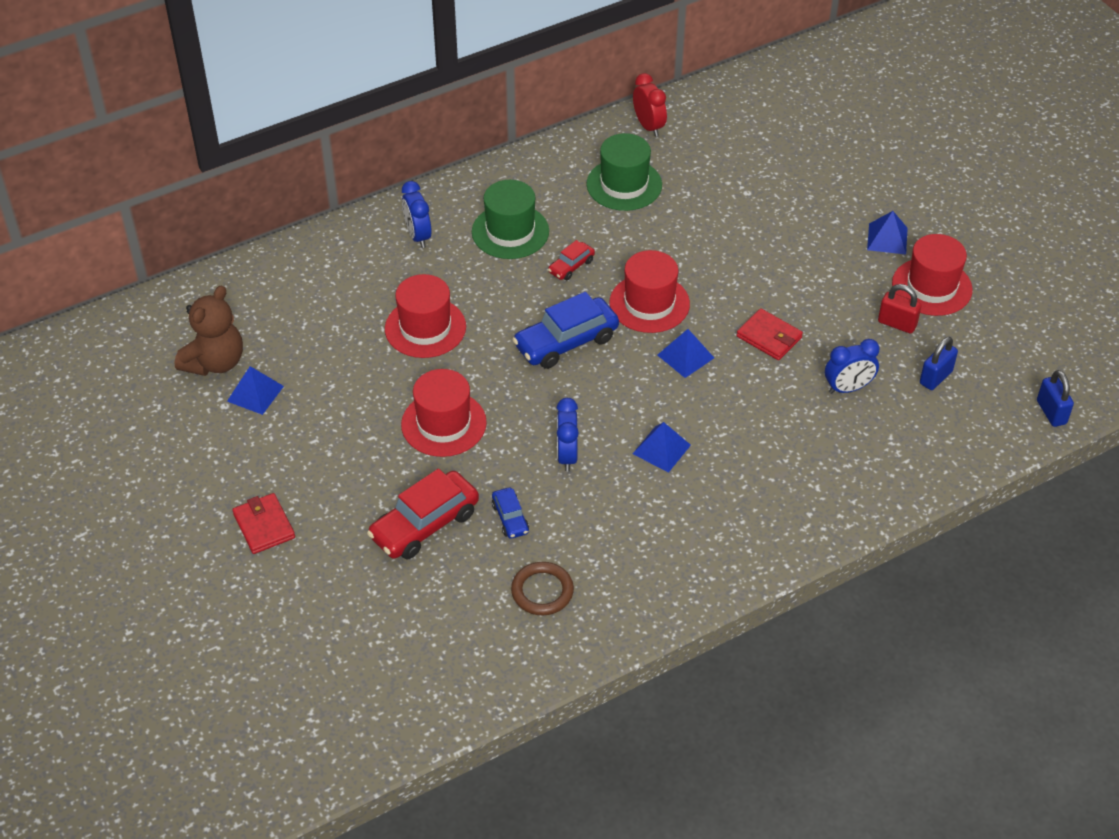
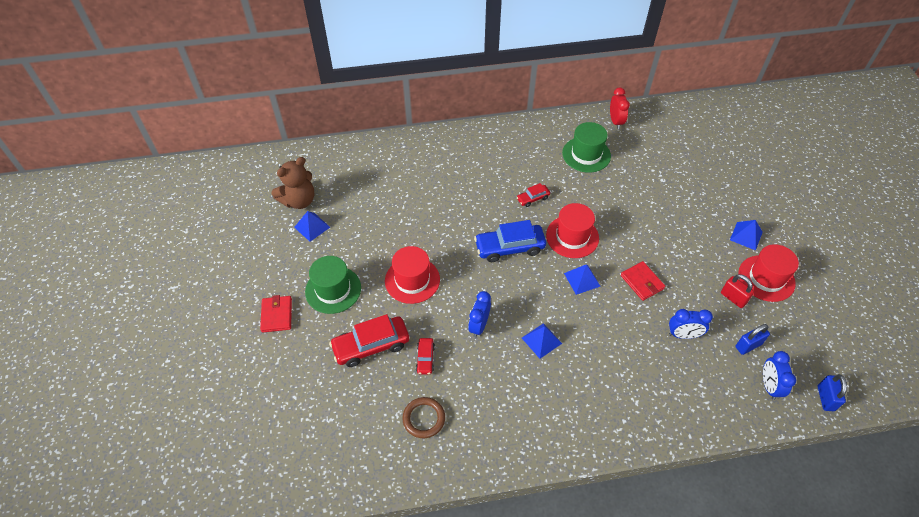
camera: 20 degrees right, 5 degrees up
red hat [385,274,466,358] -> none
blue clock [402,181,431,248] -> blue clock moved to [763,351,796,400]
green hat [472,180,549,259] -> green hat moved to [305,256,361,314]
blue car [492,488,529,539] -> red car [416,338,435,375]

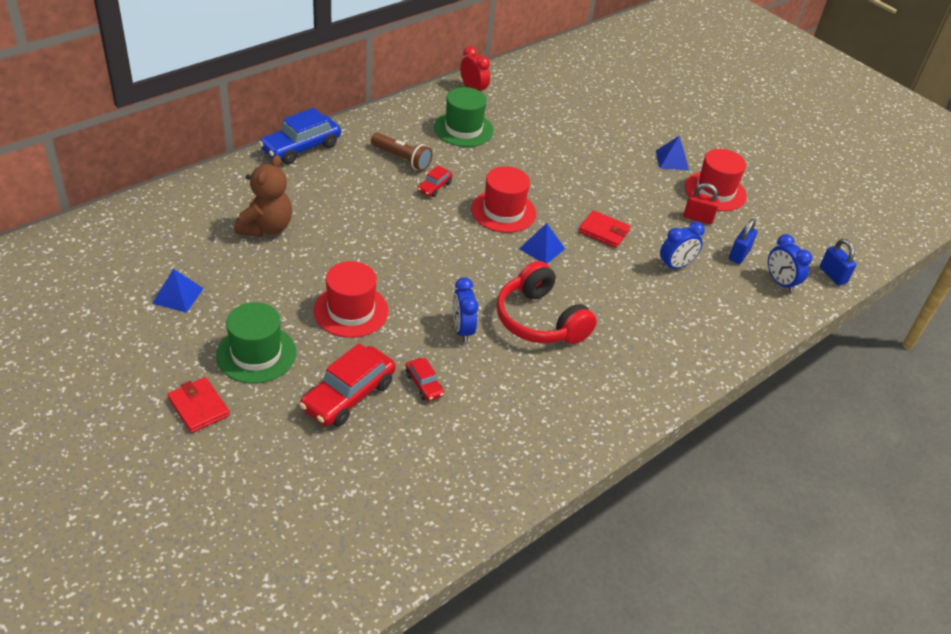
camera: 35 degrees left, 10 degrees down
brown teddy bear [272,157,315,209] -> brown teddy bear moved to [234,155,292,237]
brown ring [402,397,445,438] -> none
blue car [474,220,546,262] -> blue car moved to [259,108,341,164]
blue pyramid [522,323,562,359] -> red headphones [496,261,597,344]
none -> brown flashlight [371,133,432,171]

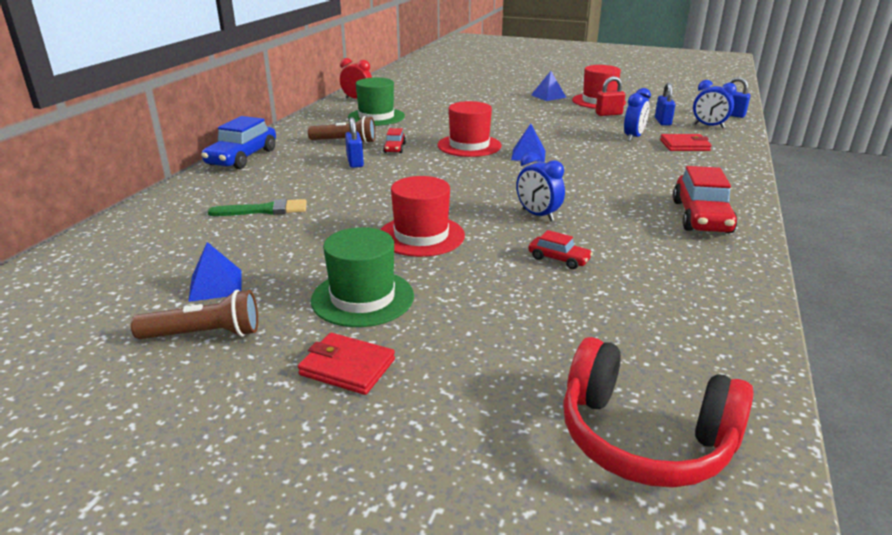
camera: 25 degrees left, 15 degrees down
brown teddy bear [234,155,292,237] -> green brush [208,199,307,216]
red car [299,343,396,427] -> red car moved to [673,166,737,233]
red headphones [496,261,597,344] -> red headphones moved to [563,337,754,488]
red wallet [578,210,631,248] -> red wallet moved to [660,134,712,151]
none -> brown flashlight [131,290,258,339]
none -> blue padlock [345,117,364,168]

